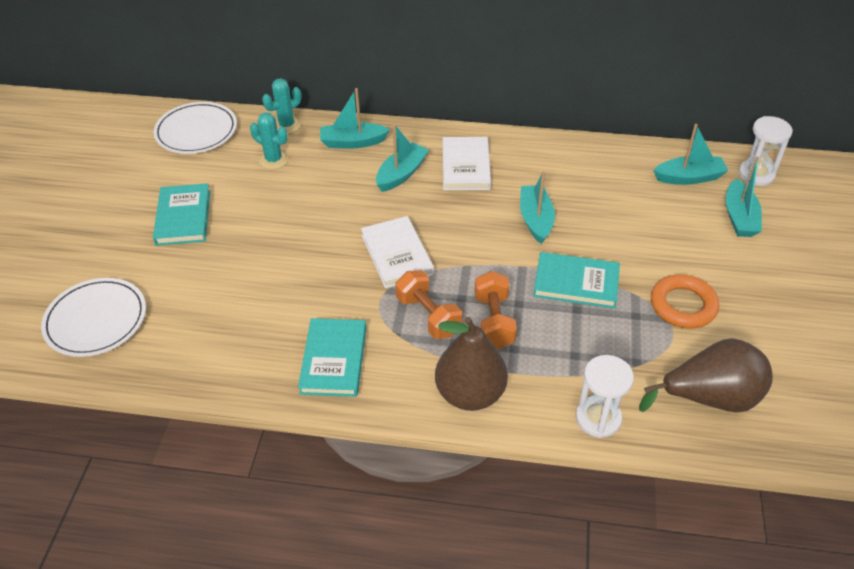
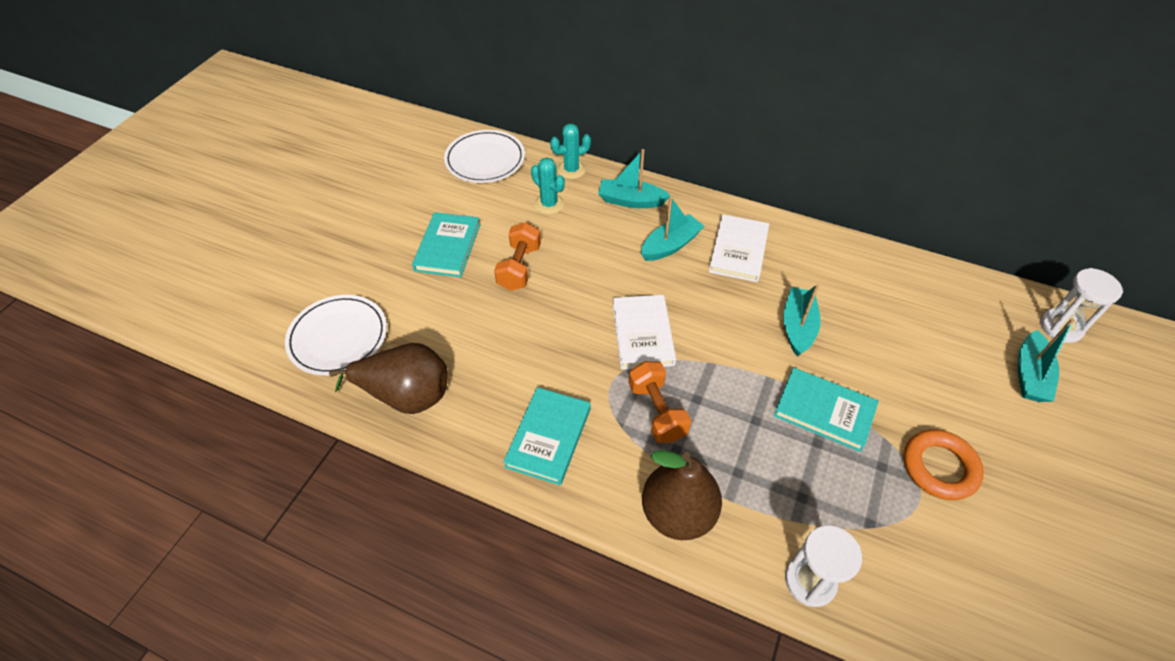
camera: 15 degrees right, 5 degrees up
orange dumbbell [475,271,517,349] -> orange dumbbell moved to [494,222,541,291]
brown pear [639,338,773,412] -> brown pear moved to [329,343,448,414]
turquoise boat [653,124,729,185] -> none

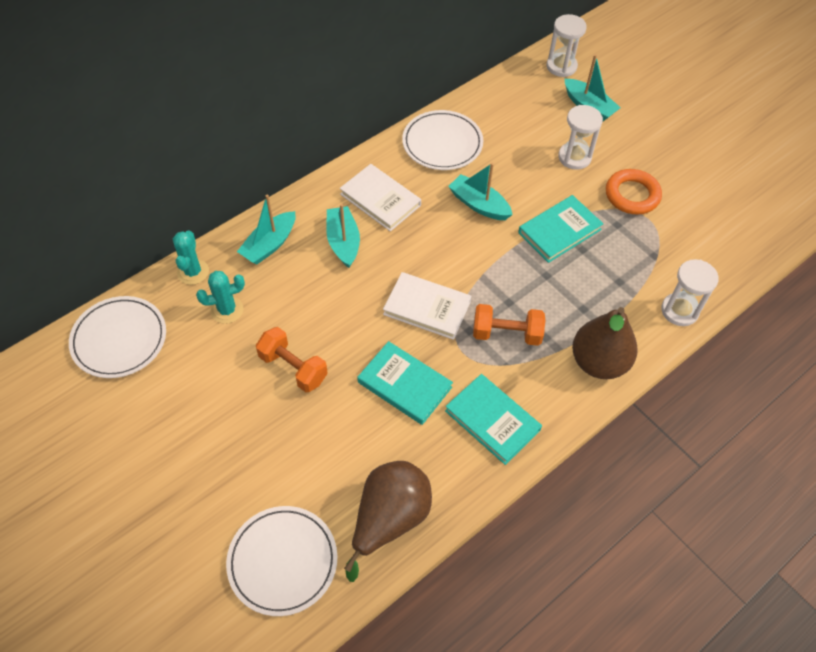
camera: 65 degrees left, 5 degrees up
turquoise book [412,212,480,277] -> turquoise book moved to [357,341,453,425]
none -> white plate [402,110,483,170]
none -> white hourglass [558,105,603,170]

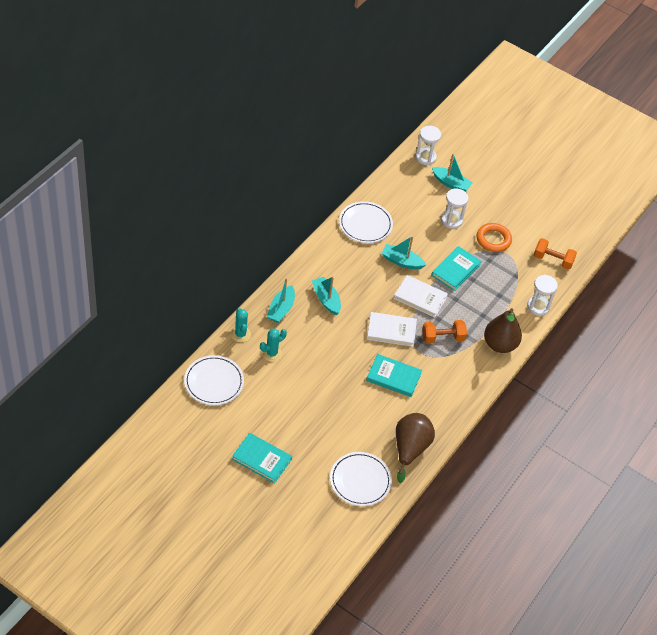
camera: 20 degrees left, 5 degrees down
orange dumbbell [256,327,328,392] -> orange dumbbell moved to [534,238,577,270]
white book [340,164,421,231] -> white book moved to [393,275,448,318]
turquoise book [445,374,542,465] -> turquoise book moved to [232,433,292,484]

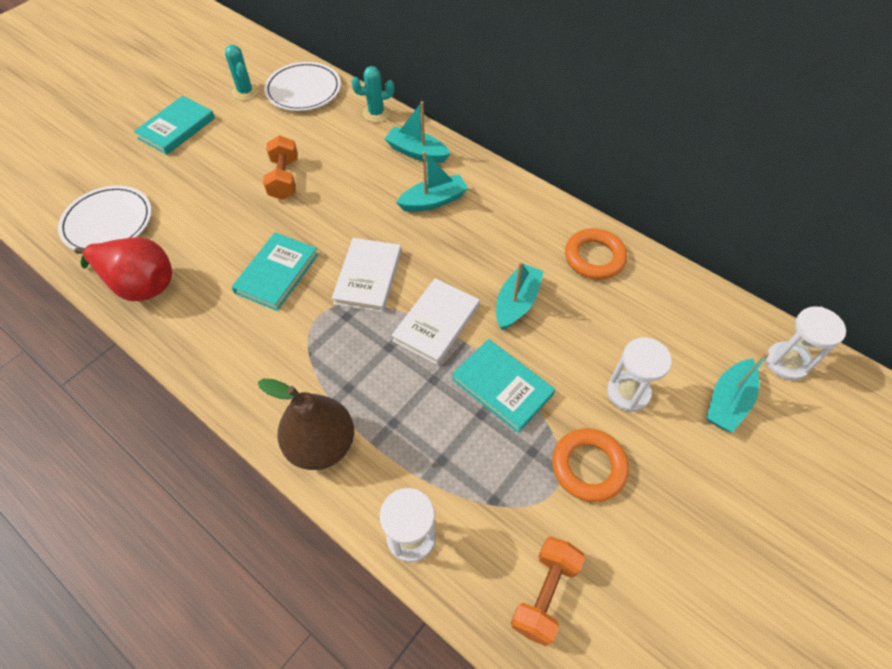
camera: 100 degrees right, 5 degrees up
turquoise cactus [260,329,287,362] -> turquoise cactus moved to [225,45,259,100]
white plate [339,201,393,243] -> orange ring [565,228,627,280]
brown pear [396,413,435,483] -> red pear [74,238,172,301]
orange dumbbell [422,320,467,344] -> orange dumbbell moved to [263,135,298,200]

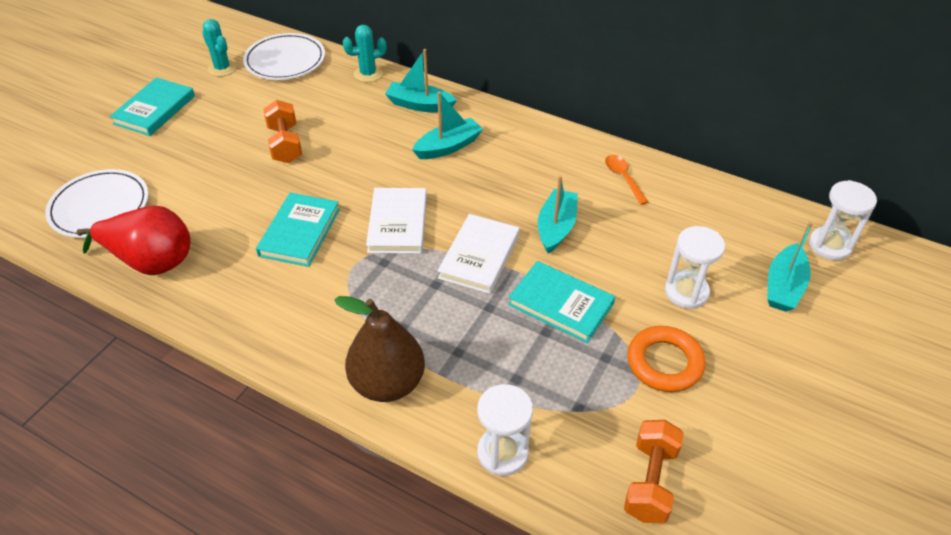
camera: 10 degrees left, 10 degrees down
orange ring [565,228,627,280] -> orange spoon [605,155,648,205]

